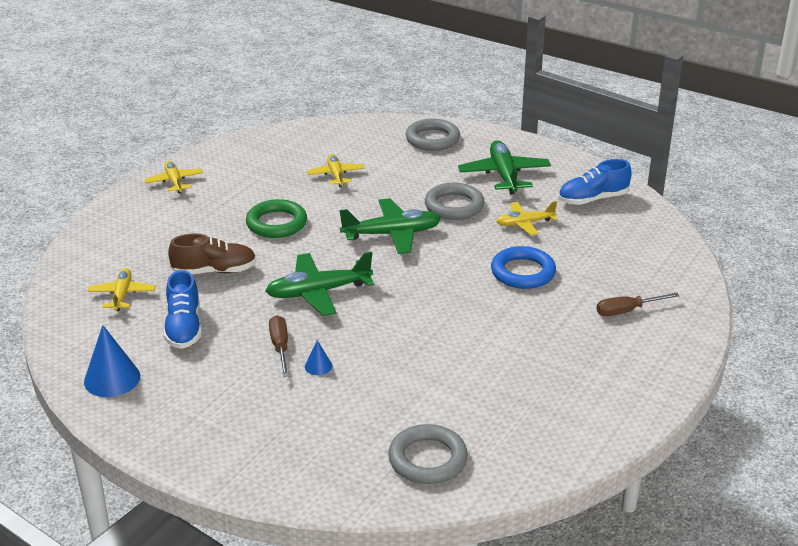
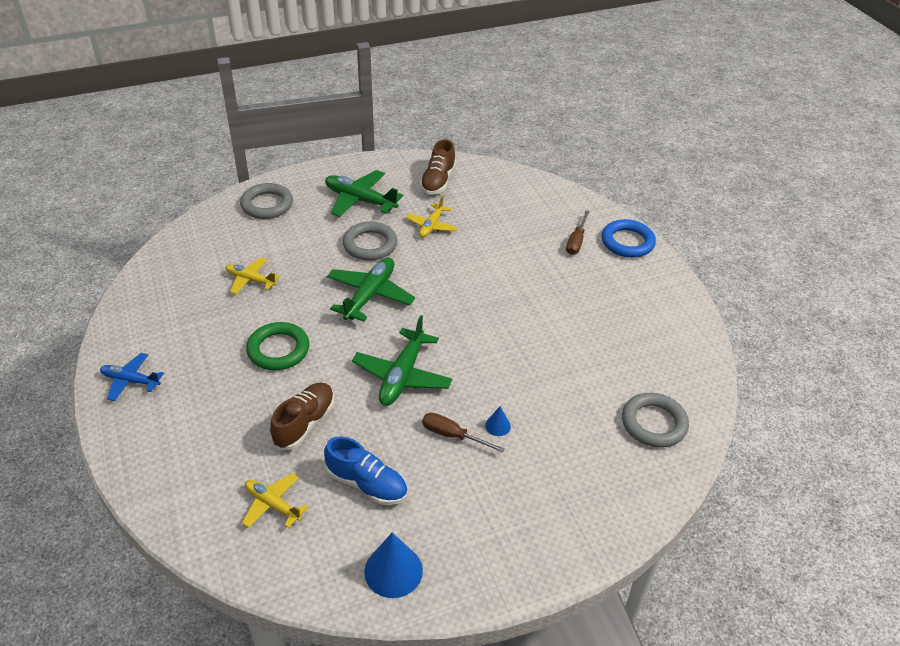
camera: 55 degrees left, 10 degrees up
yellow plane [144,161,203,193] -> blue plane [100,353,164,401]
blue ring [491,246,556,289] -> blue ring moved to [602,219,656,258]
blue shoe [558,159,632,205] -> brown shoe [420,139,456,195]

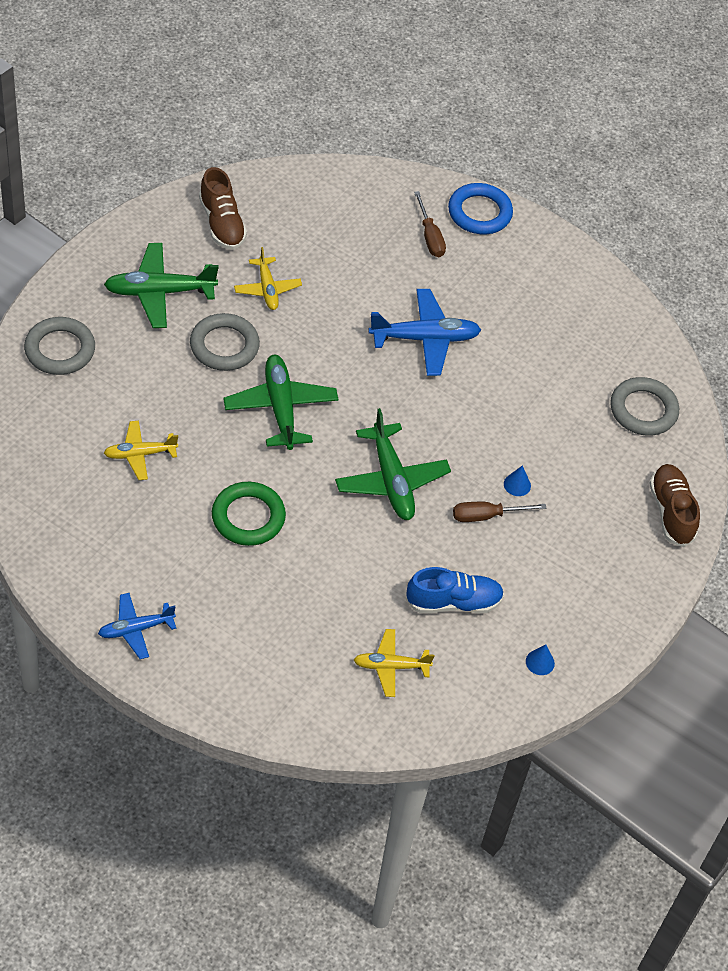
camera: 40 degrees left, 10 degrees up
brown shoe [270,383,335,450] -> brown shoe moved to [649,464,700,547]
blue cone [364,533,423,598] -> blue cone [526,645,555,675], size x0.51
none -> blue plane [368,289,481,376]

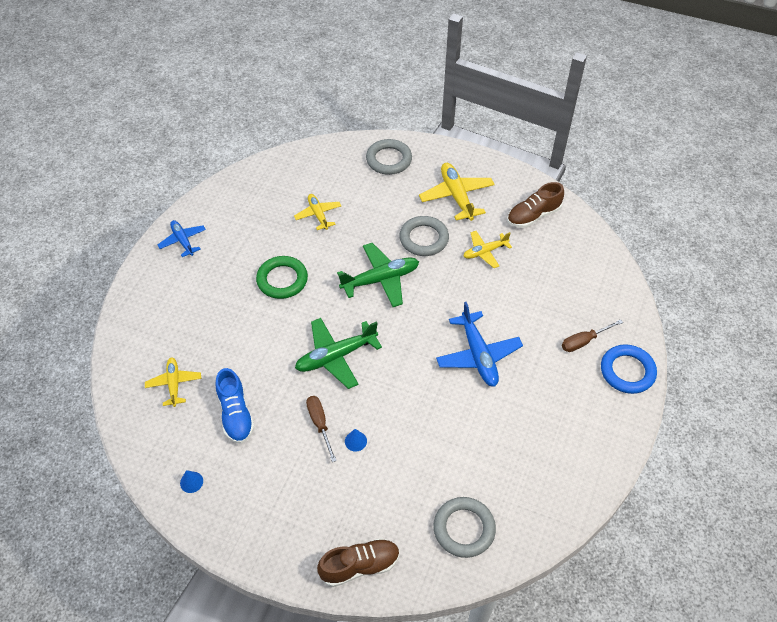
camera: 85 degrees right, 0 degrees up
green plane [104,243,219,328] -> yellow plane [419,163,495,221]

